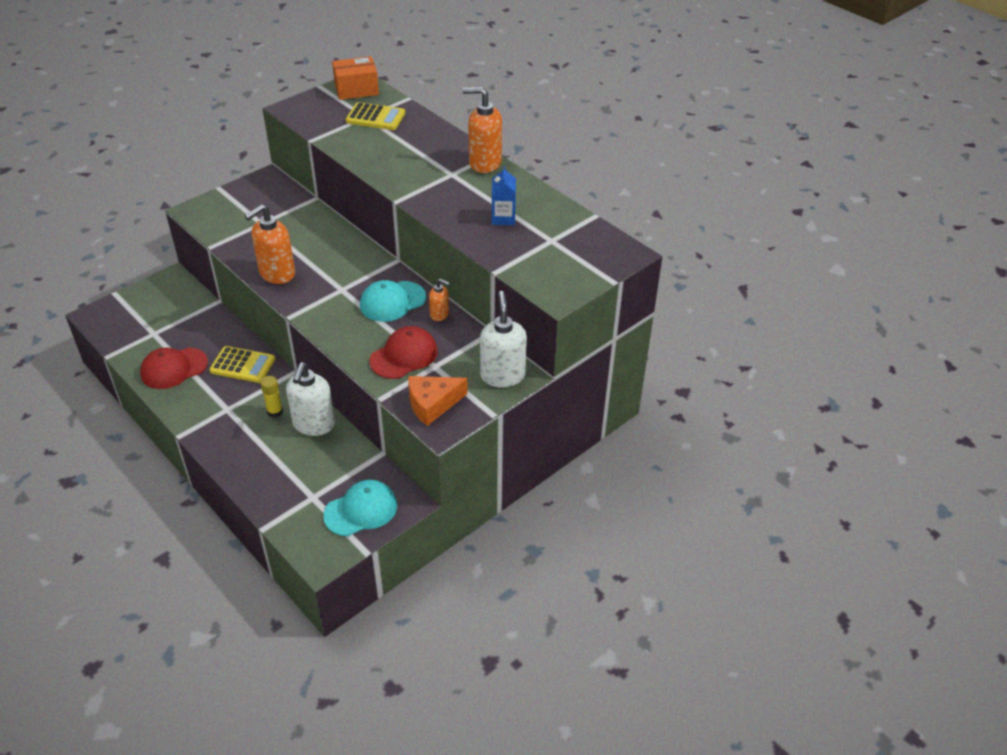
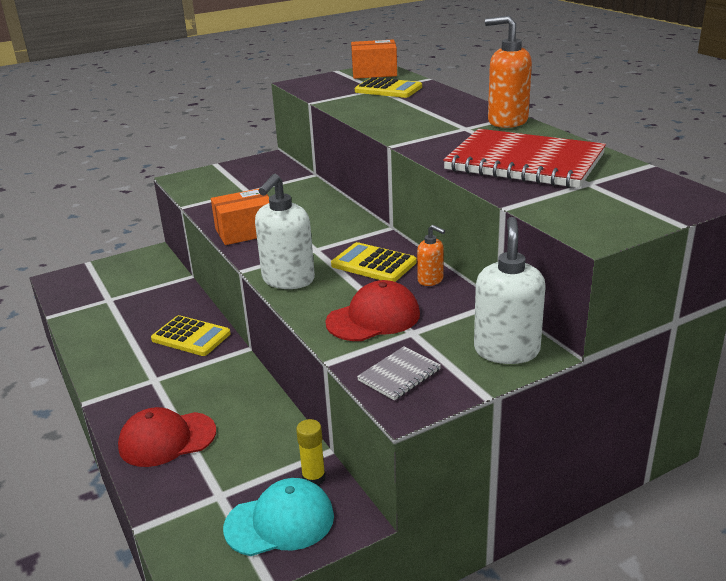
camera: 15 degrees right, 15 degrees down
red cap [140,347,208,389] -> red cap moved to [118,407,216,467]
orange soap dispenser [245,204,295,284] -> orange box [211,189,269,245]
yellow glue stick [260,376,283,418] -> yellow glue stick moved to [296,419,326,486]
white soap dispenser [286,362,335,436] -> white soap dispenser moved to [255,174,315,289]
turquoise cap [360,280,426,322] -> yellow calculator [331,242,417,282]
orange cheese [408,376,468,426] -> grey notebook [357,347,441,400]
blue carton [492,166,516,225] -> red notebook [443,129,606,188]

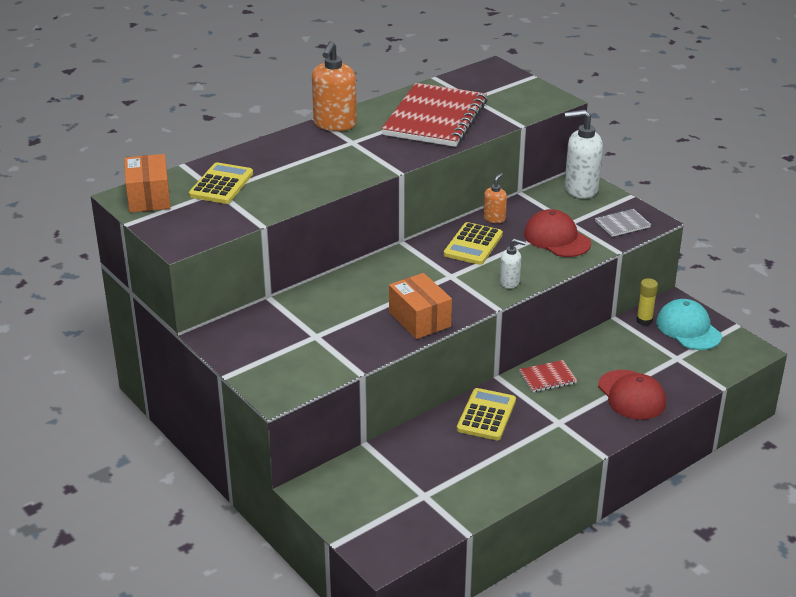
camera: 100 degrees left, 5 degrees up
white soap dispenser [255,174,315,289] -> white soap dispenser [500,239,526,289], size x0.53
grey notebook [357,347,441,400] -> grey notebook turned 60 degrees counterclockwise [595,209,651,237]
none -> red notebook [519,360,577,392]

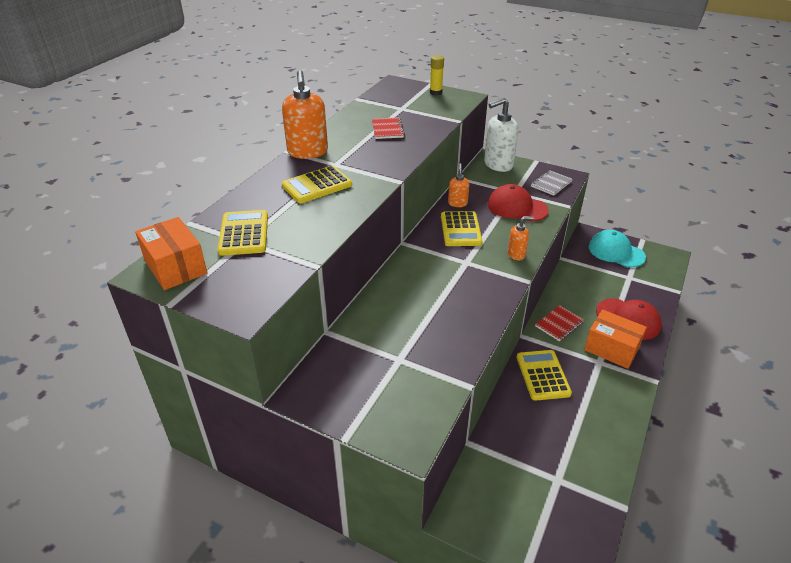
camera: 25 degrees left, 5 degrees up
red notebook [382,83,487,147] -> red notebook [372,117,405,139], size x0.42
orange box [389,273,452,339] -> orange box moved to [584,310,647,369]
white soap dispenser [500,239,526,289] -> orange soap dispenser [508,216,534,261]
yellow glue stick [636,278,658,326] -> yellow glue stick moved to [430,55,444,96]
none -> yellow calculator [282,166,352,203]

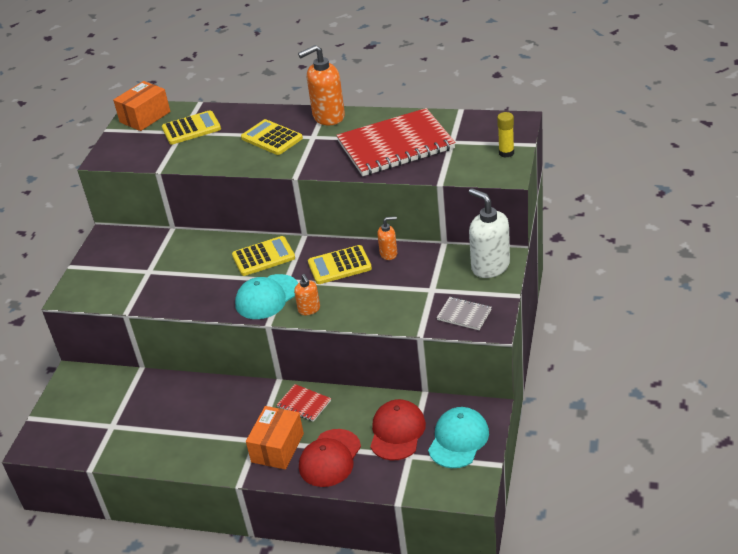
camera: 80 degrees right, 0 degrees up
red notebook [372,117,405,139] -> red notebook [336,108,456,176], size x2.36
red cap [488,184,549,222] -> red cap moved to [370,399,426,460]
yellow calculator [516,350,572,401] -> yellow calculator moved to [232,236,295,276]
none -> turquoise cap [235,274,298,319]

